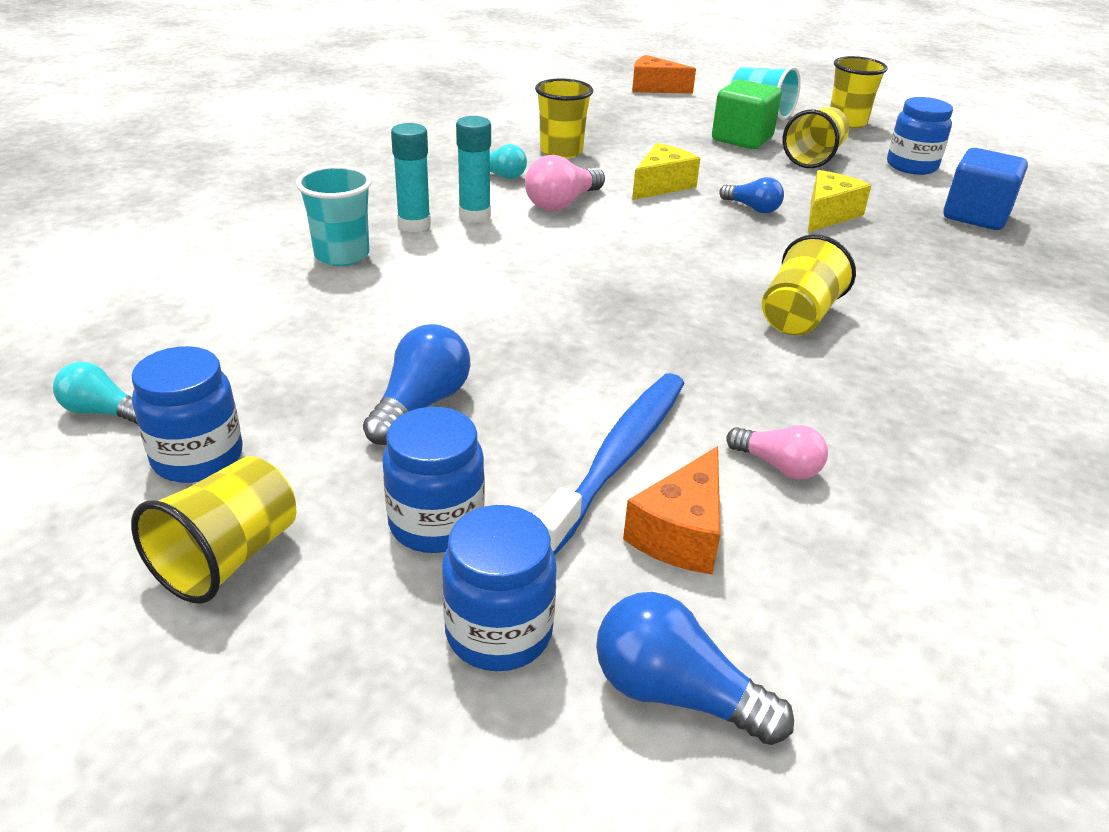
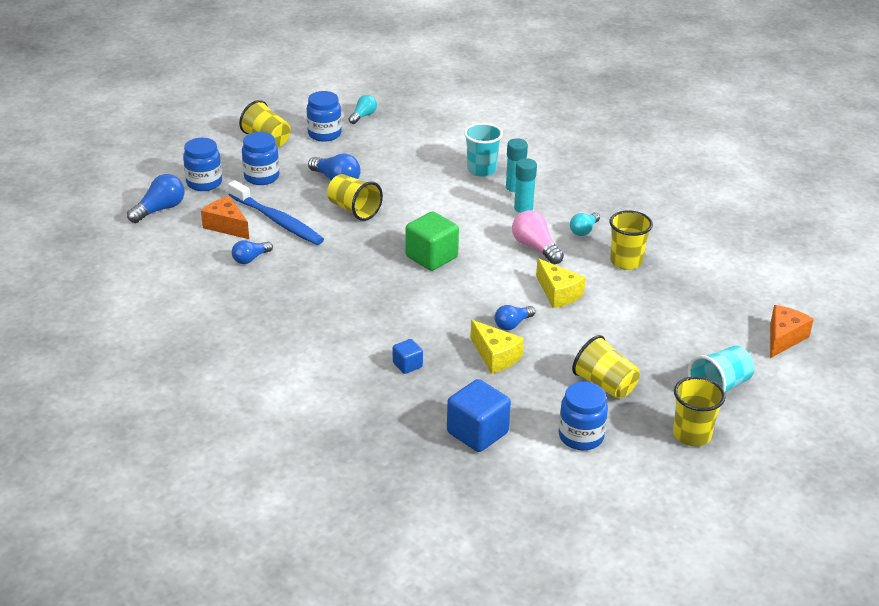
camera: 105 degrees right, 0 degrees up
green cube [712,79,781,149] -> green cube moved to [406,212,459,271]
pink light bulb [726,425,828,479] -> blue light bulb [232,240,273,264]
yellow cup [762,234,856,336] -> yellow cup moved to [327,174,383,221]
none -> blue cube [393,339,423,374]

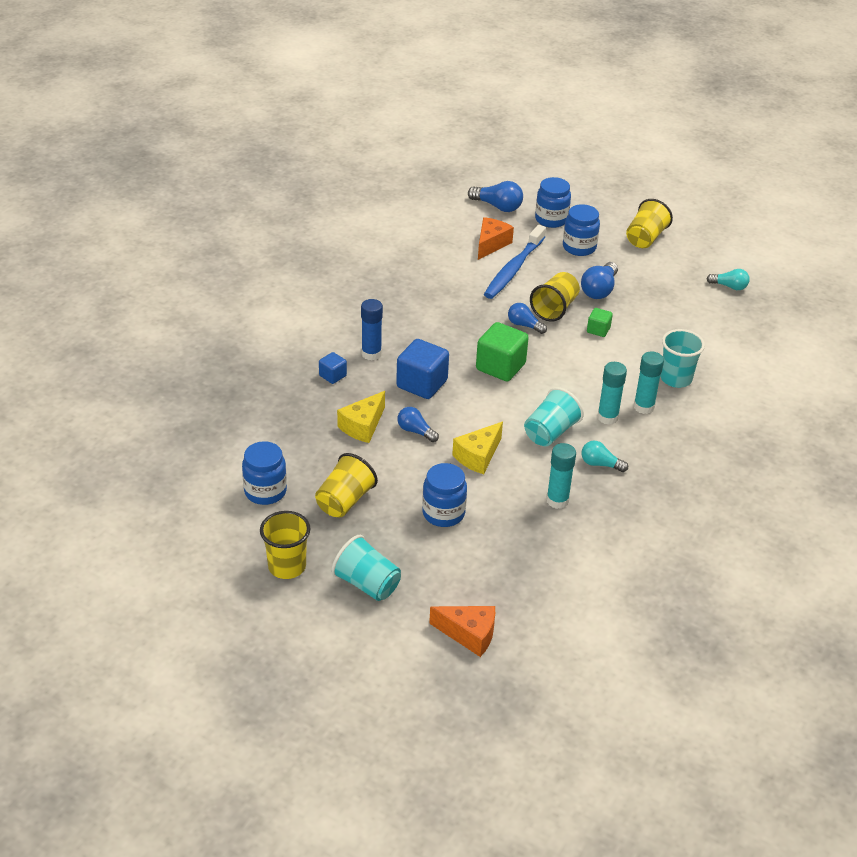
camera: 75 degrees right, 5 degrees up
blue light bulb [232,240,273,264] -> blue light bulb moved to [508,303,547,334]
blue jar [307,91,342,142] -> blue jar moved to [422,463,467,527]
blue cube [447,379,511,452] -> blue cube moved to [396,339,449,399]
pink light bulb [512,210,564,264] -> turquoise cup [524,387,584,446]
yellow cup [609,210,653,270] -> turquoise glue stick [546,443,576,509]
none -> blue glue stick [361,299,383,360]
none -> green cube [587,308,613,337]

